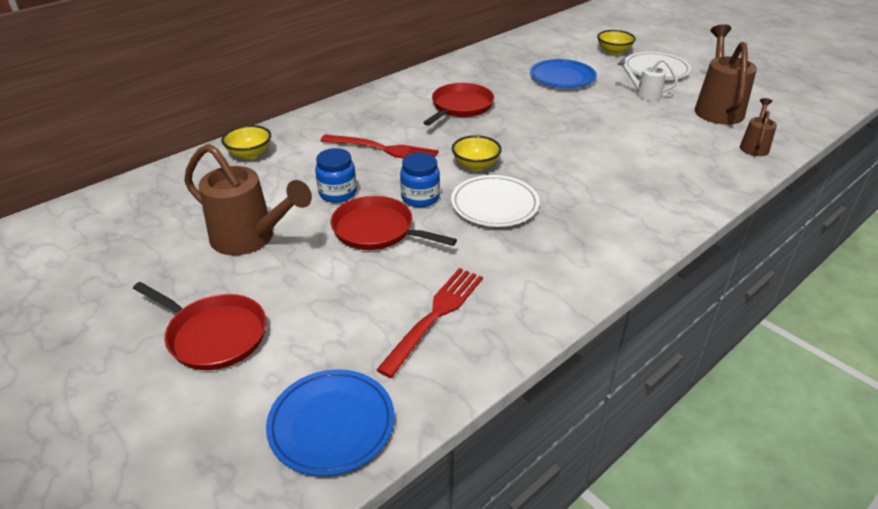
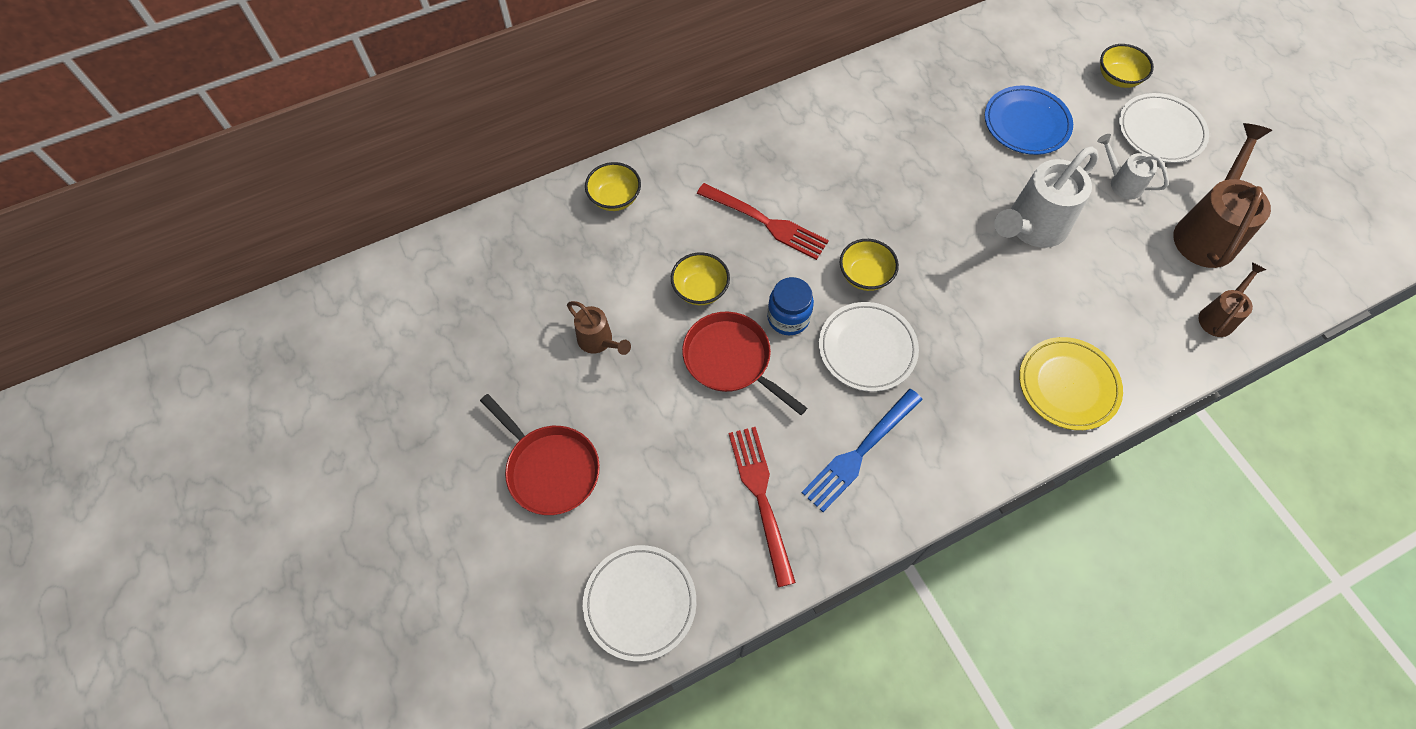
camera: 15 degrees right, 25 degrees up
brown watering can [184,144,312,255] -> brown watering can [567,301,631,355], size x0.54
blue plate [266,369,395,476] -> white plate [583,545,696,661]
blue jar [315,148,357,203] -> yellow bowl [671,252,730,305]
red fork [376,268,483,378] -> red fork turned 60 degrees counterclockwise [729,427,796,587]
red pan [423,83,494,126] -> none
none -> blue fork [802,389,923,512]
none -> white watering can [994,147,1099,248]
none -> yellow plate [1019,337,1123,430]

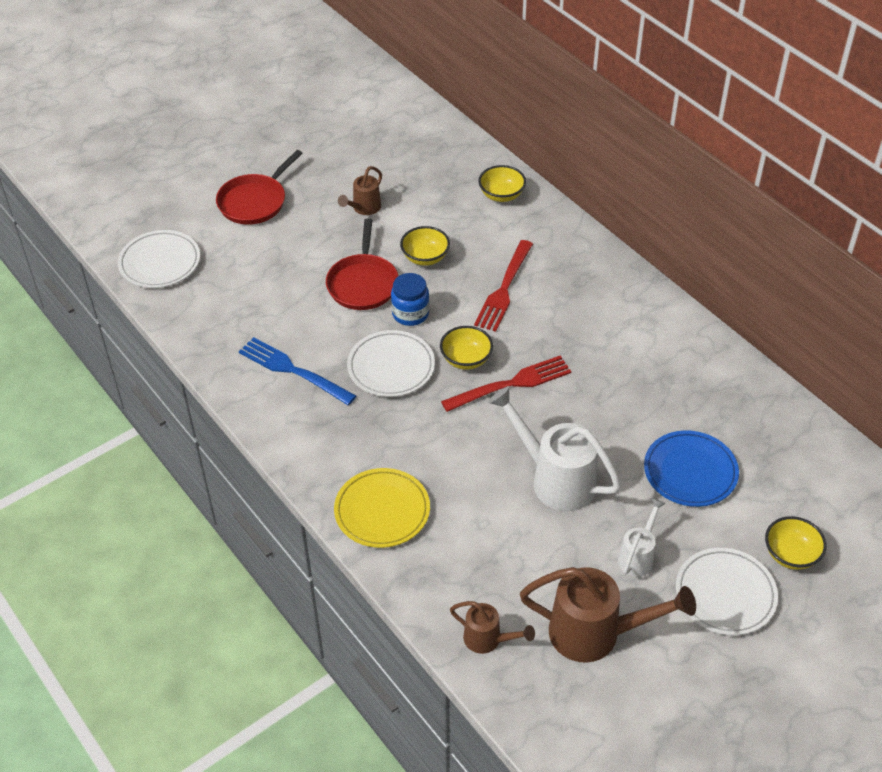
camera: 80 degrees right, 15 degrees down
red pan [682,312,807,415] -> red pan turned 150 degrees clockwise [326,218,398,310]
red fork [729,427,796,587] -> red fork moved to [441,356,572,412]

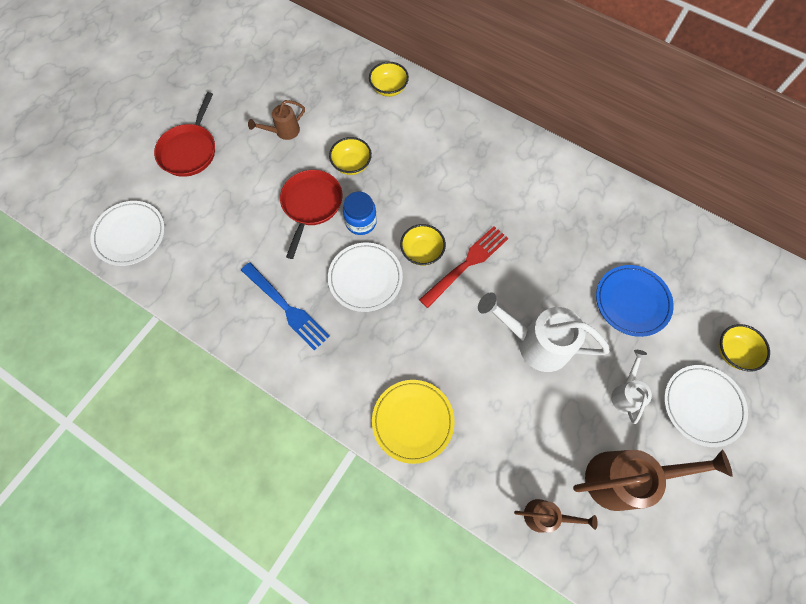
camera: 20 degrees left, 20 degrees up
blue fork [239,337,356,405] -> blue fork turned 150 degrees counterclockwise [241,263,330,351]
red pan [326,218,398,310] -> red pan turned 150 degrees counterclockwise [280,170,342,259]
brown watering can [338,166,382,215] -> brown watering can turned 45 degrees clockwise [248,100,305,140]
red fork [474,240,533,332] -> none

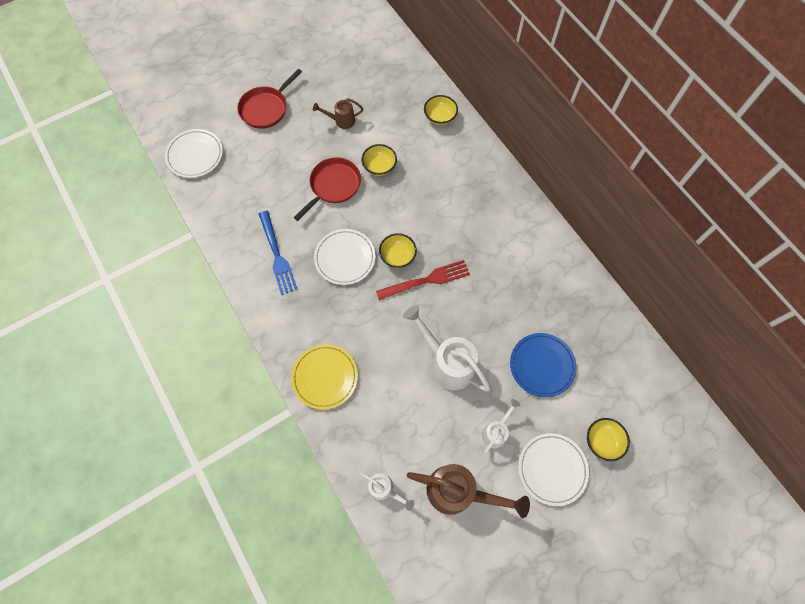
camera: 25 degrees right, 0 degrees up
blue jar [343,192,377,235] -> none
brown watering can [514,499,598,532] -> white watering can [359,472,414,511]

